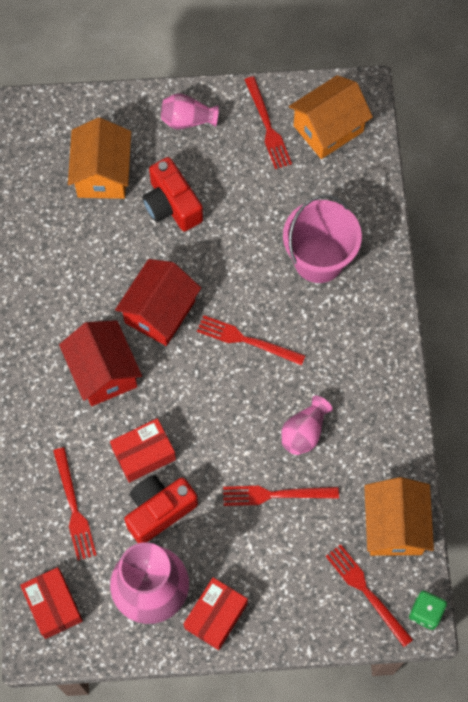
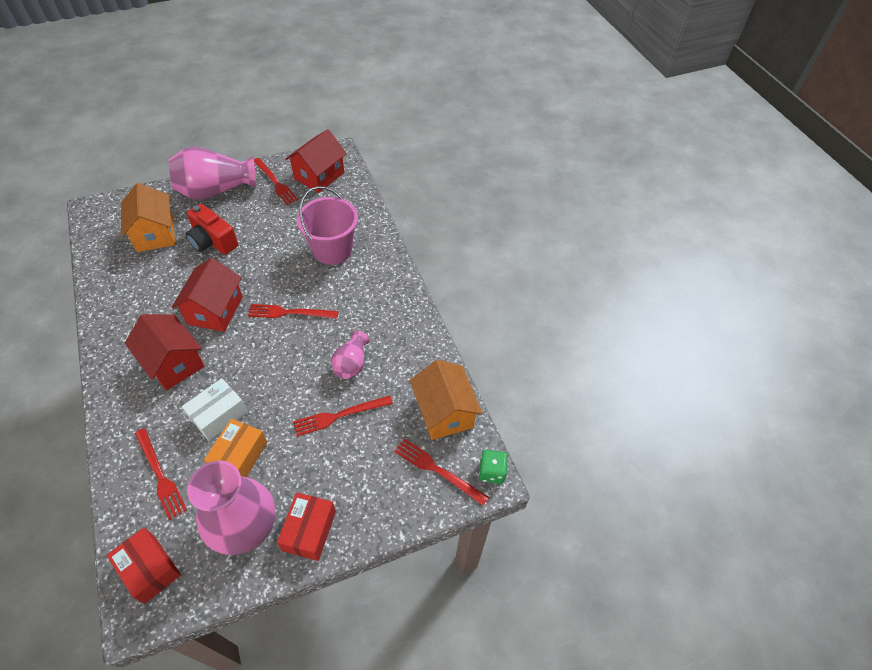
camera: 20 degrees left, 15 degrees down
red box [110,418,176,483] -> white box [182,378,248,441]
red camera [124,475,198,543] -> orange box [204,419,268,477]
pink vase [161,93,219,130] -> pink vase [169,146,256,200], size x1.92
orange house [289,75,373,159] -> red house [285,129,347,193]

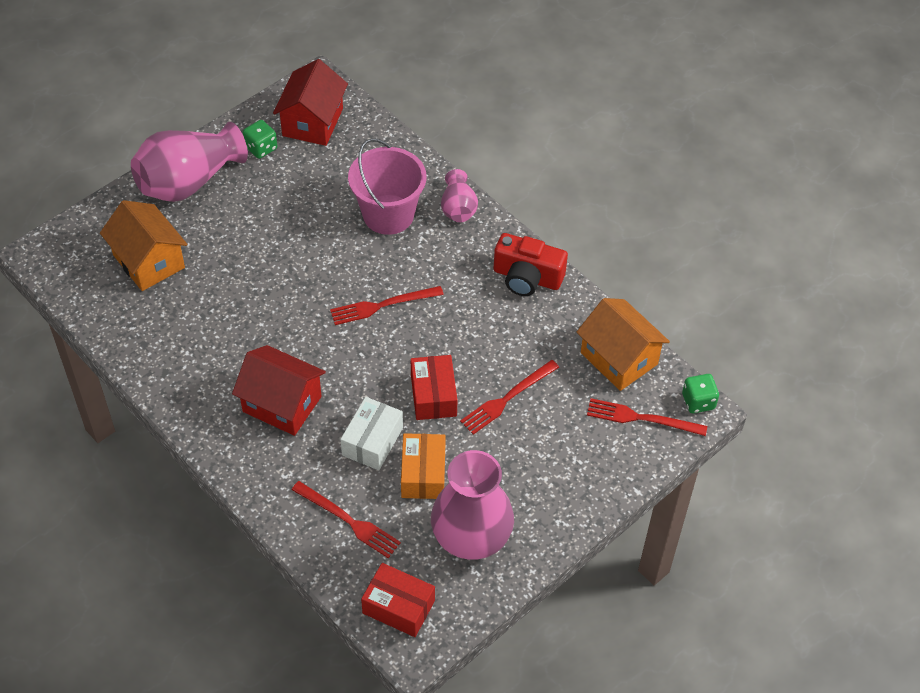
camera: 20 degrees left, 0 degrees up
red house [171,258,243,332] -> none
red camera [185,204,238,255] -> red camera moved to [494,233,568,296]
red fork [254,158,298,205] -> green dice [243,120,277,159]
red box [277,492,336,561] -> red box moved to [411,355,457,420]
pink vase [331,331,369,379] -> pink vase moved to [441,169,478,222]

